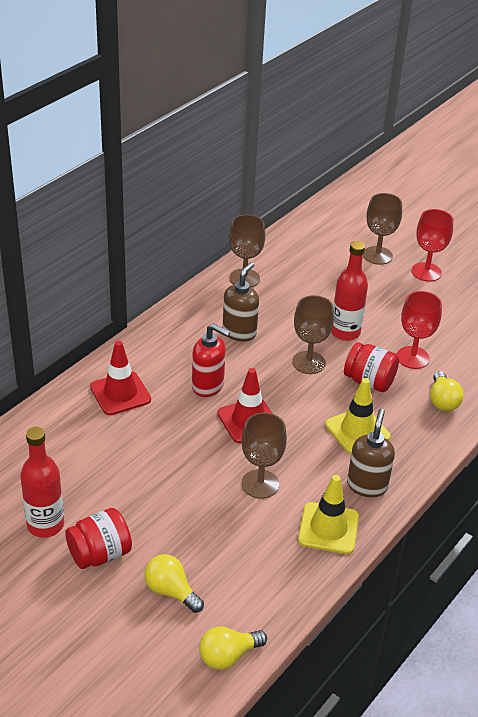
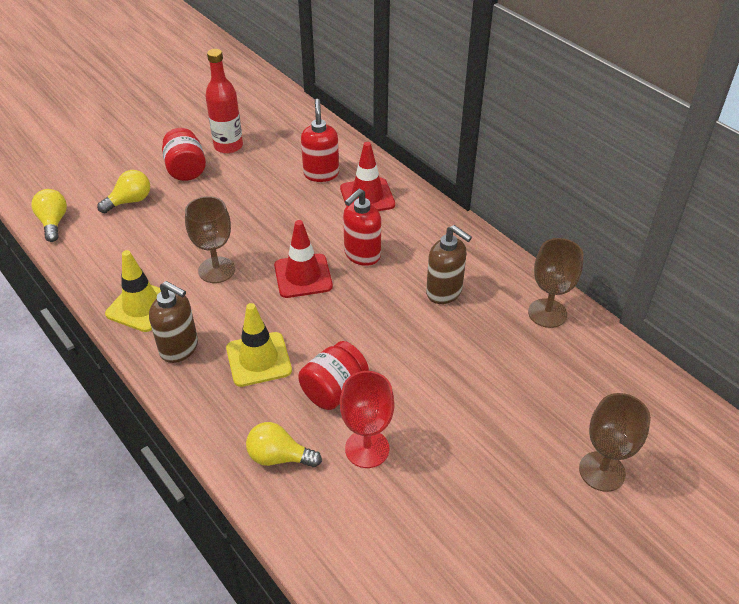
camera: 105 degrees right, 5 degrees up
brown goblet [292,295,334,374] -> none
red bottle [331,241,368,341] -> none
red goblet [412,209,453,282] -> none
none -> red soap dispenser [301,99,339,182]

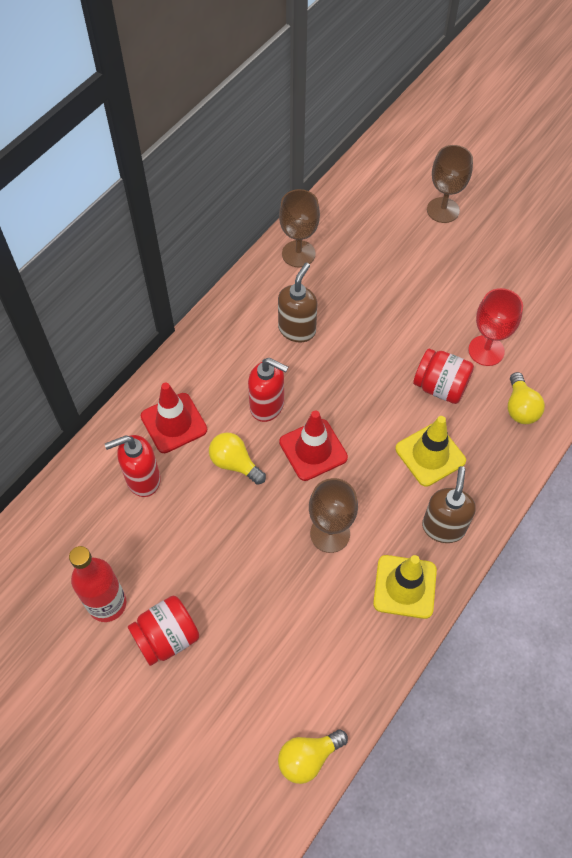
camera: 105 degrees left, 15 degrees up
yellow light bulb [97,170,150,213] -> yellow light bulb moved to [209,432,266,485]

